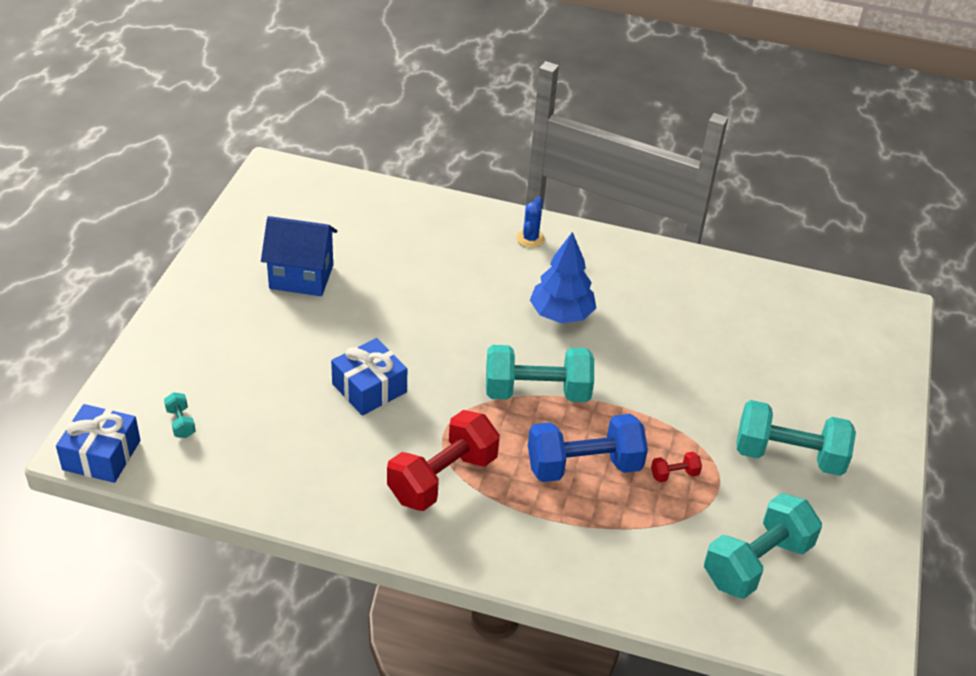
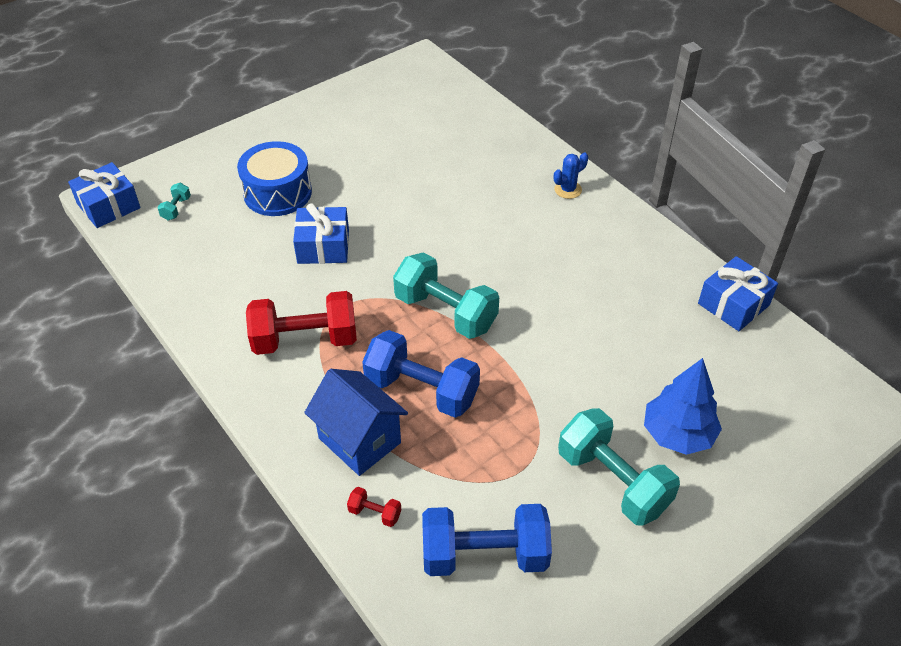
camera: 40 degrees right, 5 degrees up
blue house [261,216,338,296] -> blue house moved to [304,369,408,476]
blue tree [530,232,596,323] -> blue tree moved to [644,358,722,455]
red dumbbell [651,452,702,482] -> red dumbbell moved to [347,487,401,527]
turquoise dumbbell [704,493,822,599] -> blue dumbbell [422,504,552,576]
none -> blue drum [237,141,312,216]
none -> blue gift [698,256,778,331]

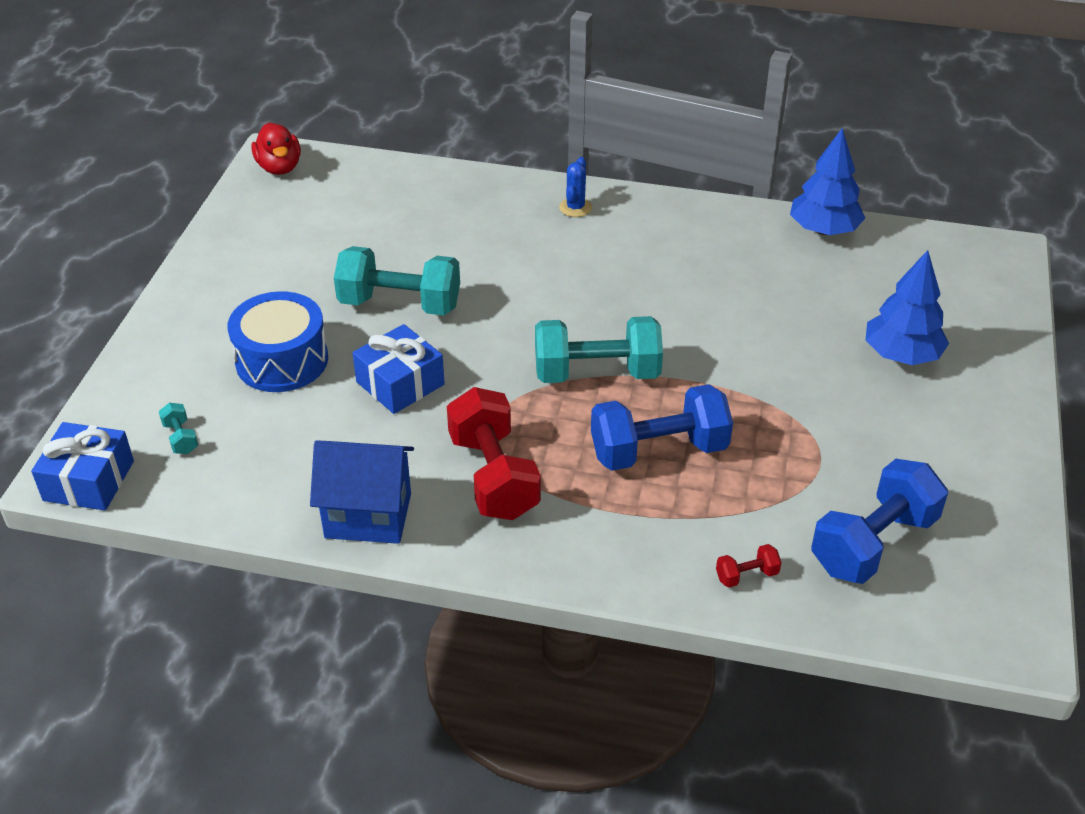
camera: 40 degrees left, 5 degrees down
red dumbbell [246,291,357,355] -> red dumbbell turned 60 degrees counterclockwise [447,387,541,520]
blue house [304,369,408,476] -> blue house moved to [310,440,414,544]
turquoise dumbbell [558,408,680,526] -> turquoise dumbbell moved to [334,246,460,315]
blue gift [698,256,778,331] -> blue tree [790,128,865,235]
none -> red duck [252,122,301,175]

